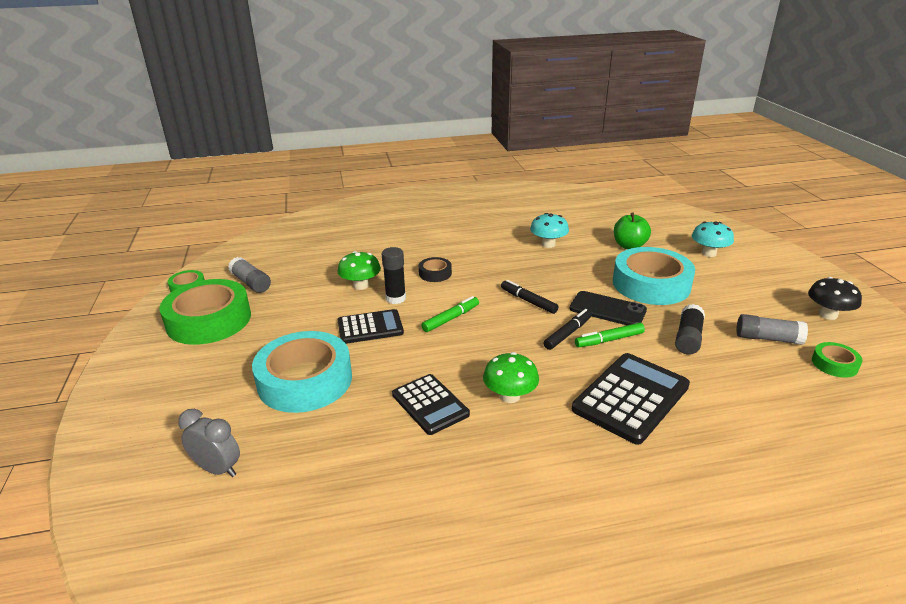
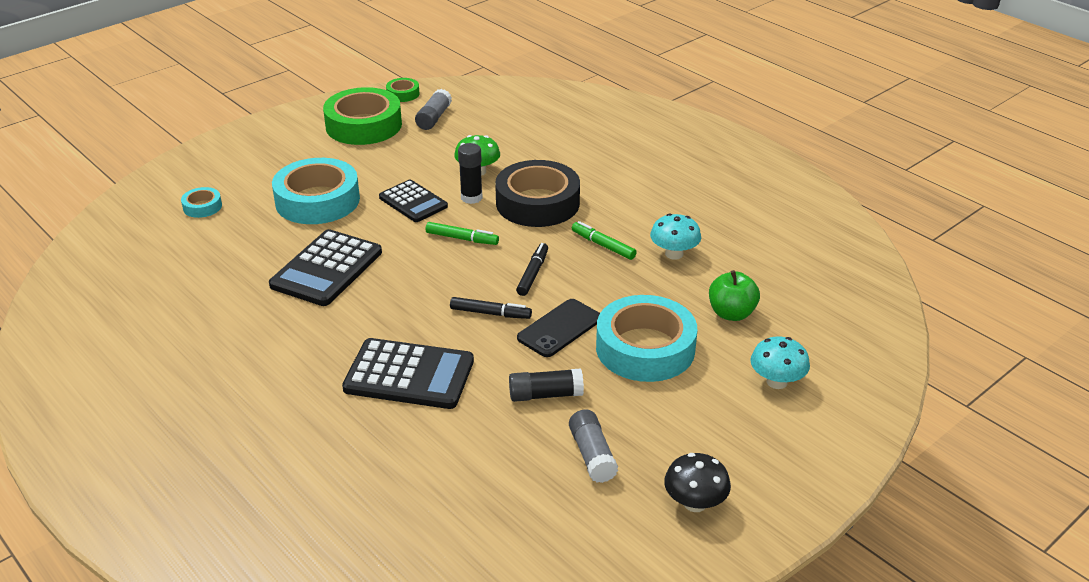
camera: 60 degrees right, 5 degrees up
grey clock [178,409,240,477] -> turquoise tape [181,187,222,218]
black calculator [392,374,470,435] -> black calculator [269,229,382,306], size x1.53
black tape [419,257,452,282] -> black tape [495,160,580,227], size x2.22
green mushroom [483,352,539,403] -> none
black phone [569,291,647,325] -> black phone turned 45 degrees clockwise [517,299,600,357]
green marker [575,323,645,347] -> green marker moved to [572,221,637,260]
green tape [812,342,863,378] -> none

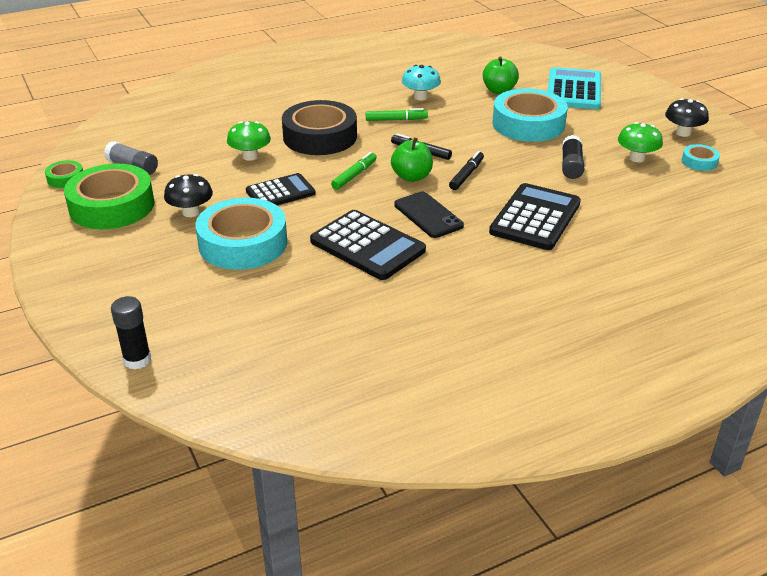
camera: 75 degrees left, 0 degrees up
turquoise tape [181,187,222,218] -> turquoise tape moved to [682,144,720,171]
black glue stick [458,143,483,204] -> black glue stick moved to [111,296,151,369]
black phone [517,299,600,357] -> black phone moved to [394,192,464,238]
grey glue stick [569,410,618,483] -> green mushroom [618,122,663,162]
green marker [572,221,637,260] -> green marker turned 150 degrees counterclockwise [366,108,428,121]
turquoise mushroom [750,336,810,389] -> turquoise calculator [548,67,601,109]
none -> black mushroom [164,174,213,217]
none -> green apple [391,138,433,182]

